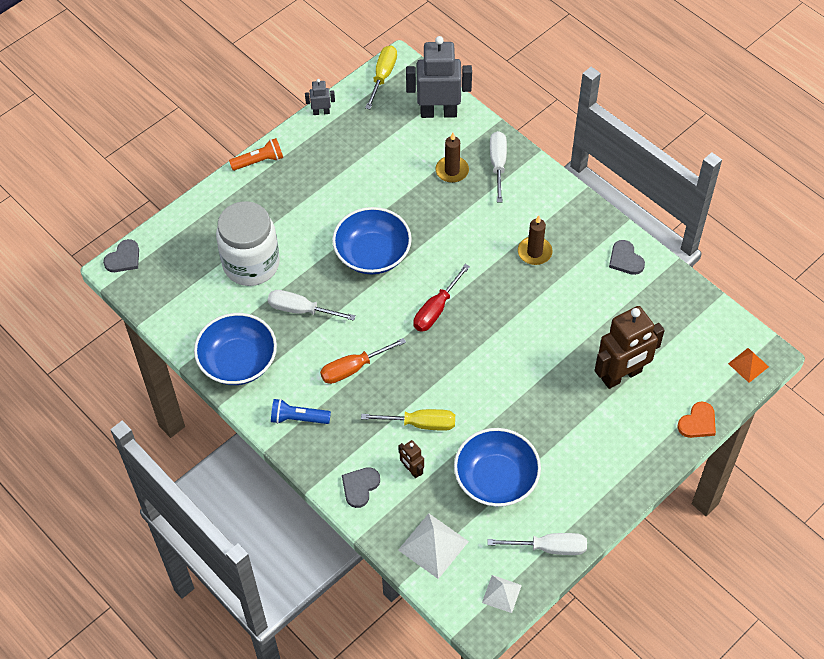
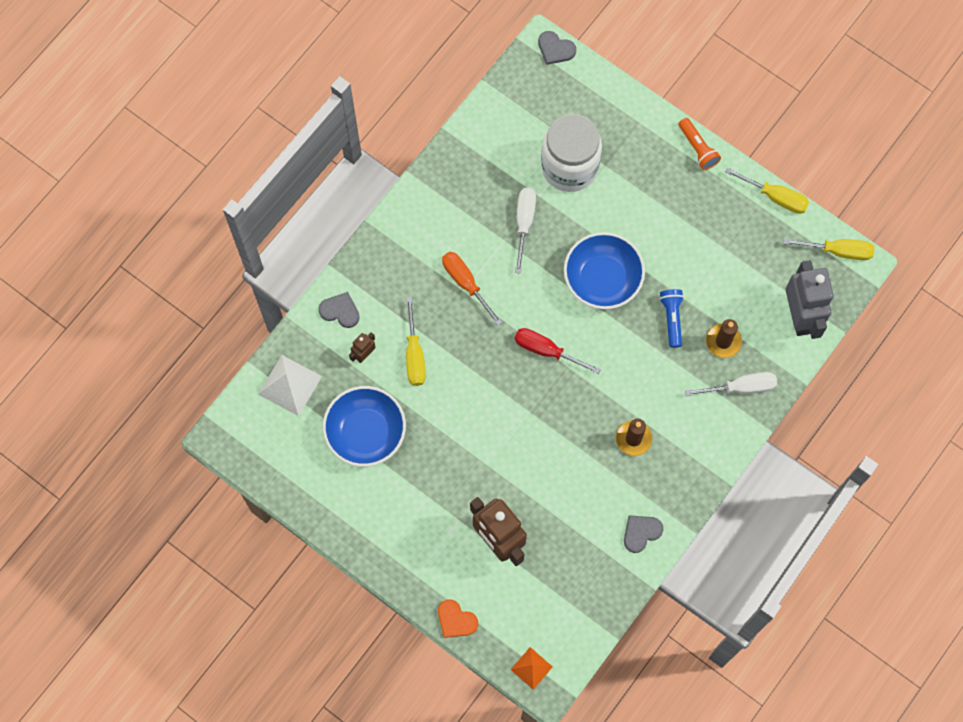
camera: 80 degrees right, 15 degrees up
blue bowl [194,313,277,385] -> none
blue flashlight [271,399,331,424] -> blue flashlight moved to [659,289,684,348]
grey robot [305,79,335,115] -> yellow screwdriver [725,167,809,214]
white pyramid [482,575,522,613] -> none
white screwdriver [487,533,587,555] -> none

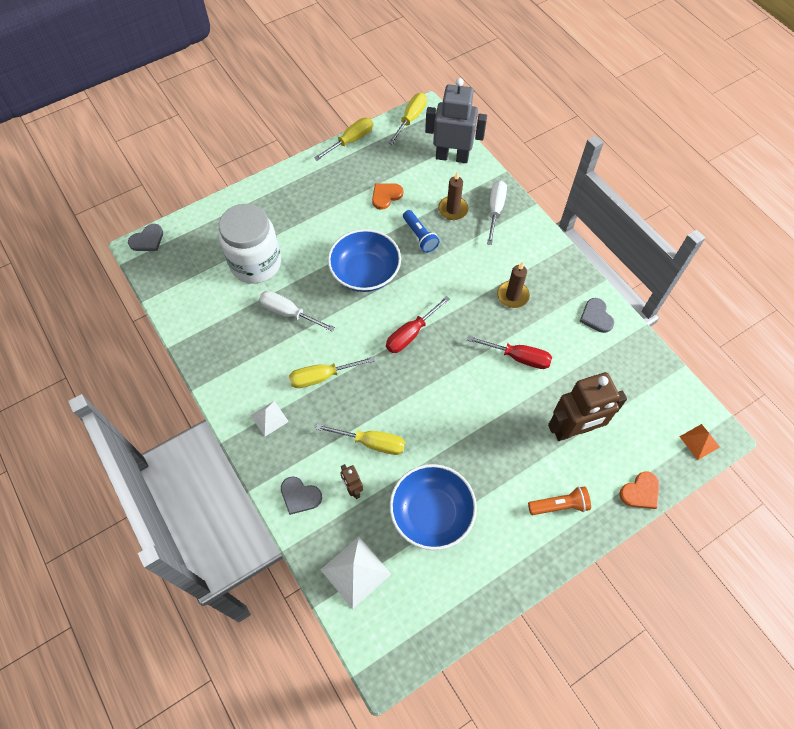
camera: 70 degrees left, 10 degrees down
grey heart [318,292,360,328] -> grey heart turned 105 degrees counterclockwise [281,476,322,515]
orange screwdriver [442,252,503,325] -> yellow screwdriver [289,356,375,388]
blue flashlight [659,289,684,348] -> blue flashlight turned 135 degrees counterclockwise [403,210,439,253]
orange flashlight [679,118,721,170] -> orange flashlight moved to [528,486,591,515]
none -> white pyramid [250,401,289,437]
none -> orange heart [372,183,403,210]
none -> red screwdriver [467,336,552,369]

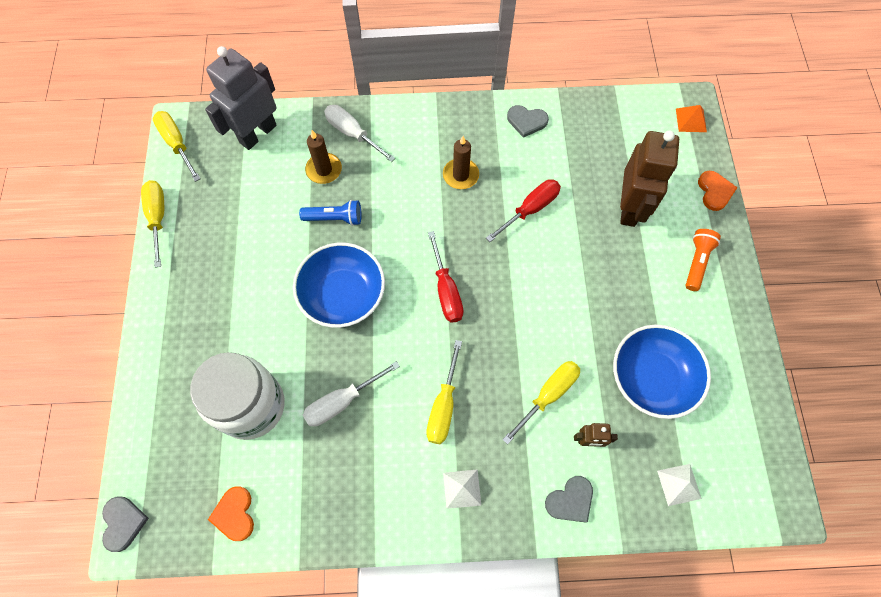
camera: 60 degrees left, 5 degrees up
white pyramid [321,537,391,609] -> white pyramid [657,464,702,506], size x0.61
orange heart [372,183,403,210] -> orange heart moved to [208,486,254,541]

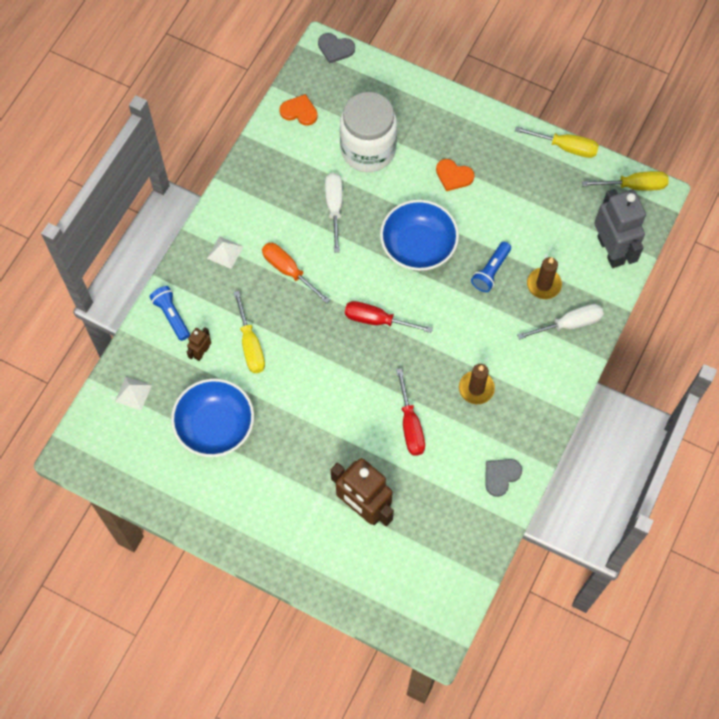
camera: 120 degrees right, 0 degrees up
yellow screwdriver [426,340,462,444] -> orange screwdriver [262,243,330,304]
grey heart [545,476,593,523] -> blue flashlight [149,286,190,341]
orange pyramid [676,105,707,132] -> none
orange flashlight [685,229,721,291] -> none
orange heart [698,171,738,211] -> orange heart moved to [436,159,475,191]

